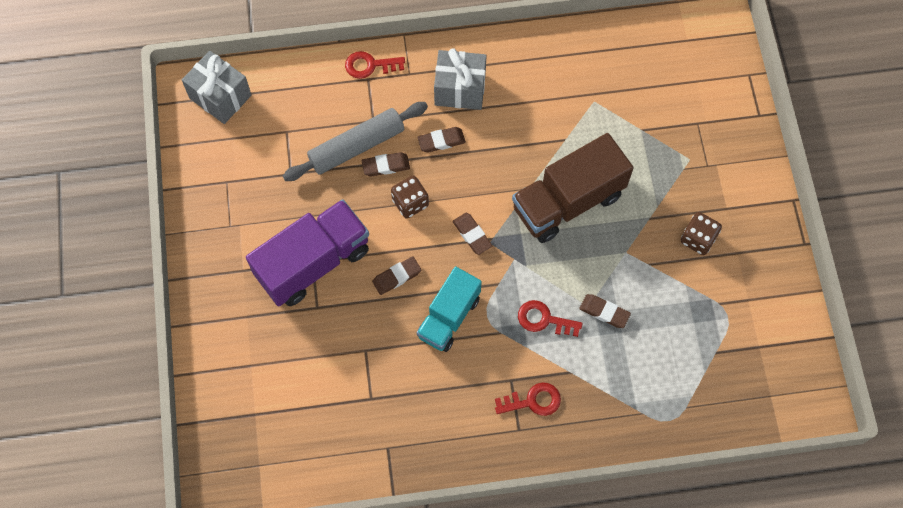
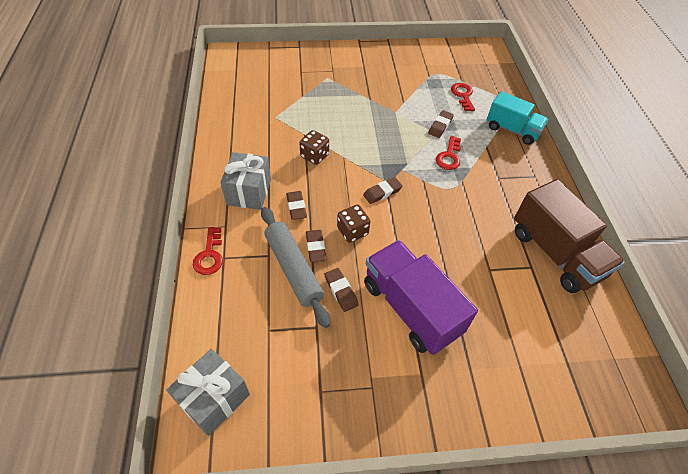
camera: 90 degrees left, 15 degrees down
brown eraser [372,256,421,295] -> brown eraser moved to [324,268,359,312]
turquoise truck [417,266,482,352] -> turquoise truck moved to [487,91,548,145]
red key [495,382,561,416] -> red key moved to [451,83,475,111]
brown truck [512,133,633,243] -> brown truck moved to [514,179,625,293]
brown dice [681,212,722,255] -> brown dice moved to [299,130,329,165]

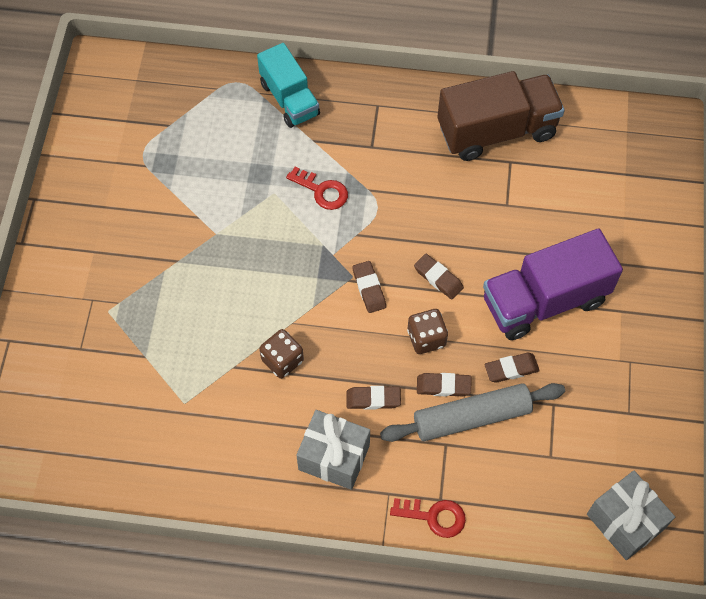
camera: 75 degrees left, 10 degrees up
brown eraser [428,110,454,138] -> brown eraser moved to [414,254,464,299]
red key [451,83,475,111] -> none
turquoise truck [487,91,548,145] -> turquoise truck turned 105 degrees clockwise [257,43,320,128]

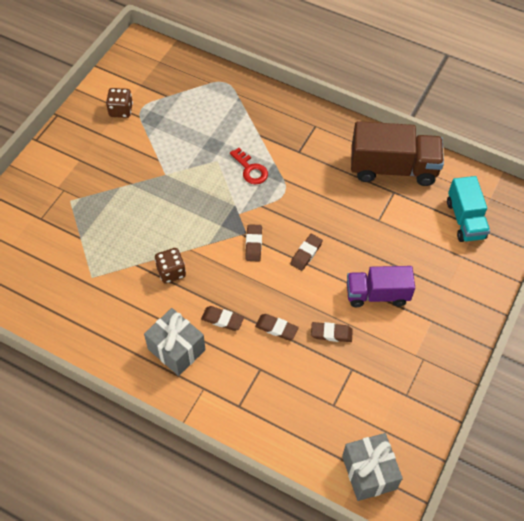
camera: 20 degrees right, 5 degrees down
turquoise truck [257,43,320,128] -> turquoise truck moved to [447,176,490,242]
grey rolling pin [380,383,565,442] -> none
red key [390,498,466,538] -> none
brown dice [407,309,448,354] -> brown dice moved to [106,88,133,118]
brown eraser [414,254,464,299] -> brown eraser turned 60 degrees clockwise [290,234,323,271]
purple truck [483,229,623,340] -> purple truck [347,266,415,307], size x0.66

